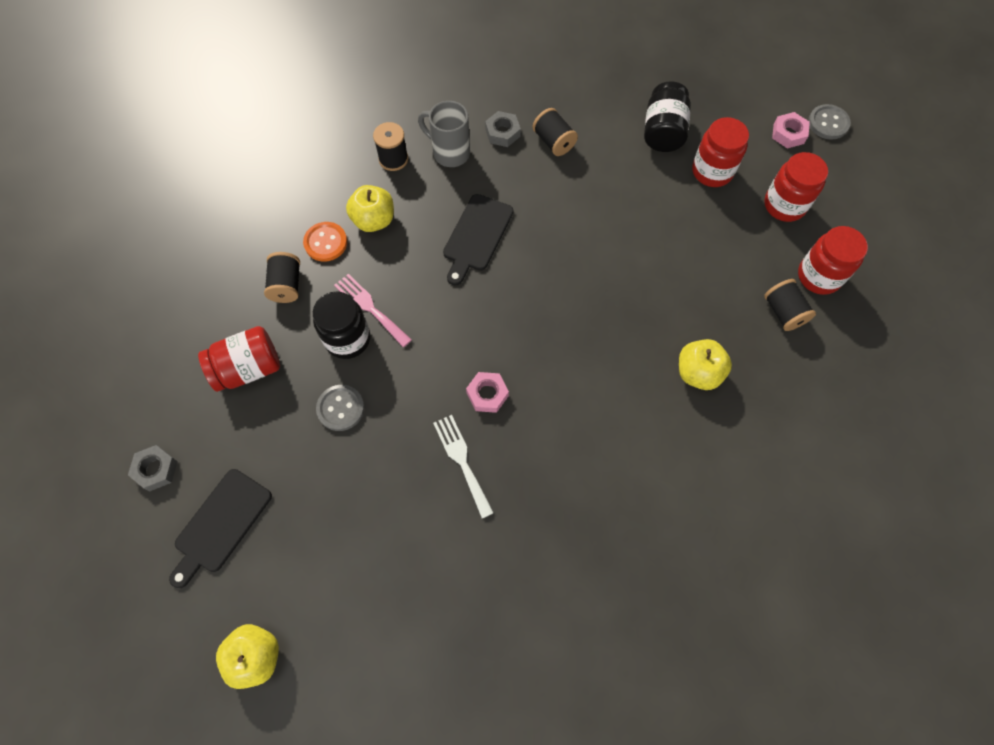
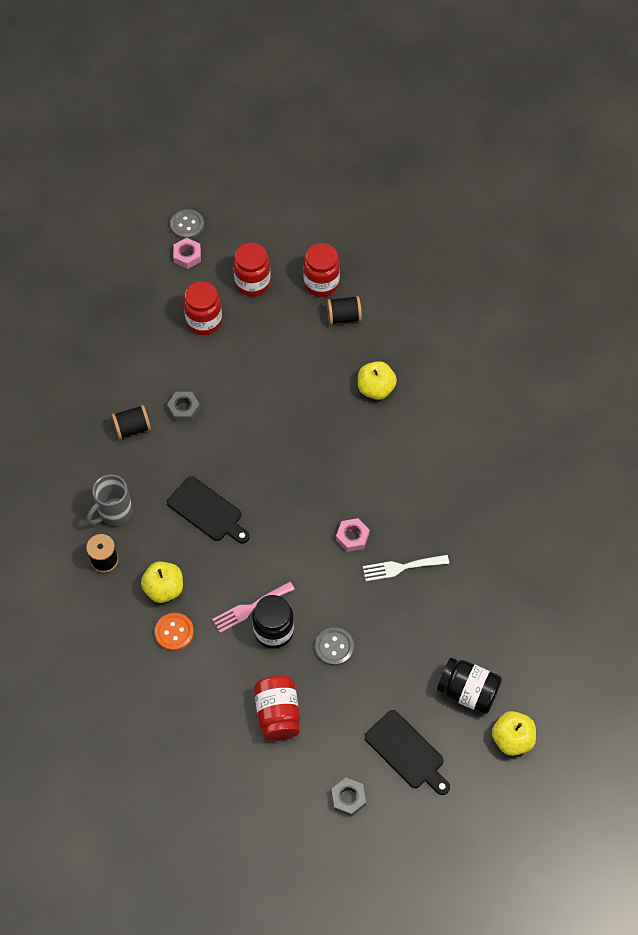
camera: 75 degrees left, 5 degrees down
black spool [264,252,300,303] -> none
grey nut [485,111,521,147] -> grey nut moved to [167,392,200,422]
black jar [644,81,691,152] -> black jar moved to [437,658,502,714]

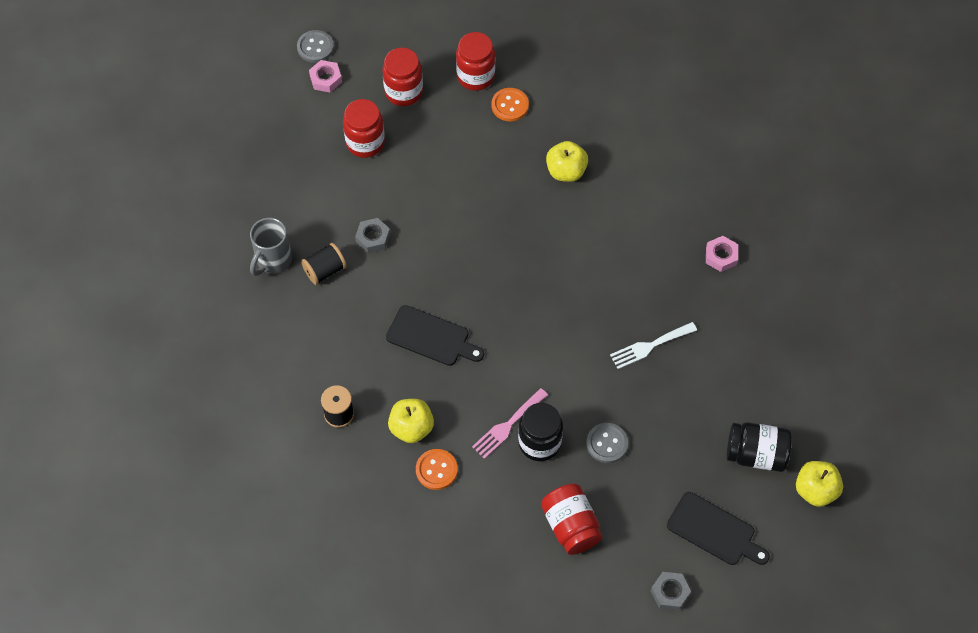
camera: 15 degrees left, 0 degrees up
grey mug [86,475,133,526] -> grey mug moved to [250,218,292,276]
black spool [327,296,362,325] -> orange button [492,88,529,121]
pink nut [336,518,370,552] -> pink nut moved to [706,236,738,272]

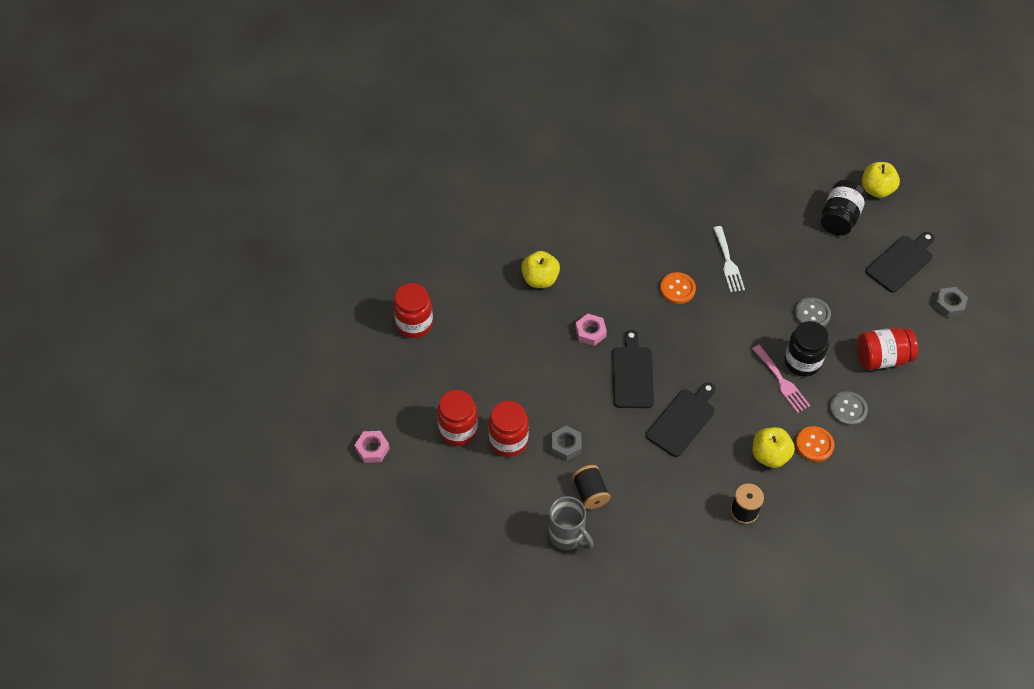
camera: 75 degrees left, 5 degrees down
grey button [297,30,334,63] -> grey button moved to [830,391,868,426]
red jar [382,48,423,106] -> red jar moved to [489,401,529,457]
orange button [492,88,529,121] -> orange button moved to [660,272,696,304]
pink nut [706,236,738,272] -> pink nut moved to [575,314,607,346]
none -> black cutting board [612,330,654,408]

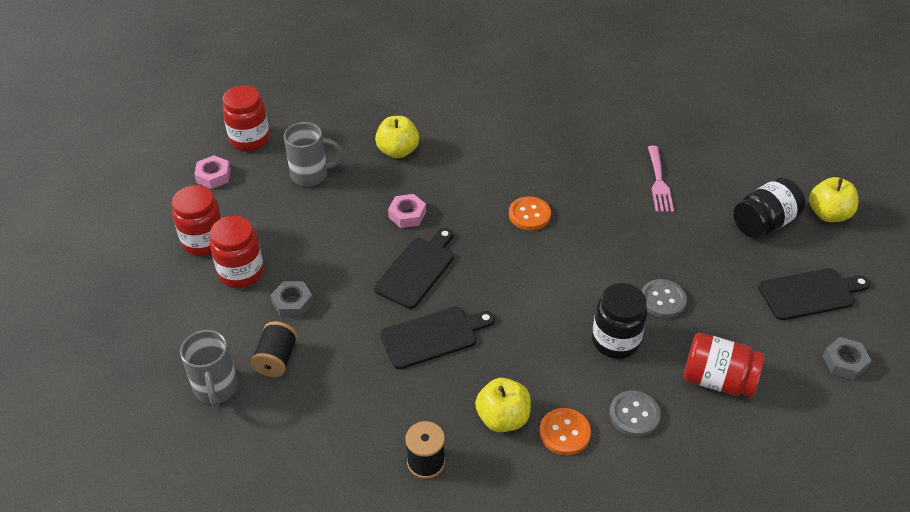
camera: 30 degrees right, 10 degrees down
pink nut [355,431,390,463] -> pink nut moved to [194,155,231,189]
white fork [713,226,745,292] -> none
pink fork [752,345,810,413] -> pink fork moved to [648,146,674,212]
none -> grey mug [284,122,343,186]

